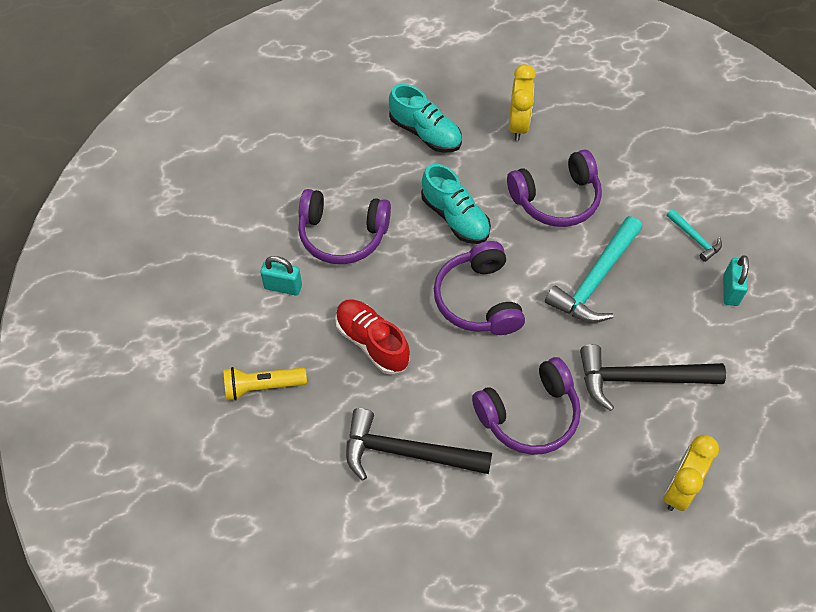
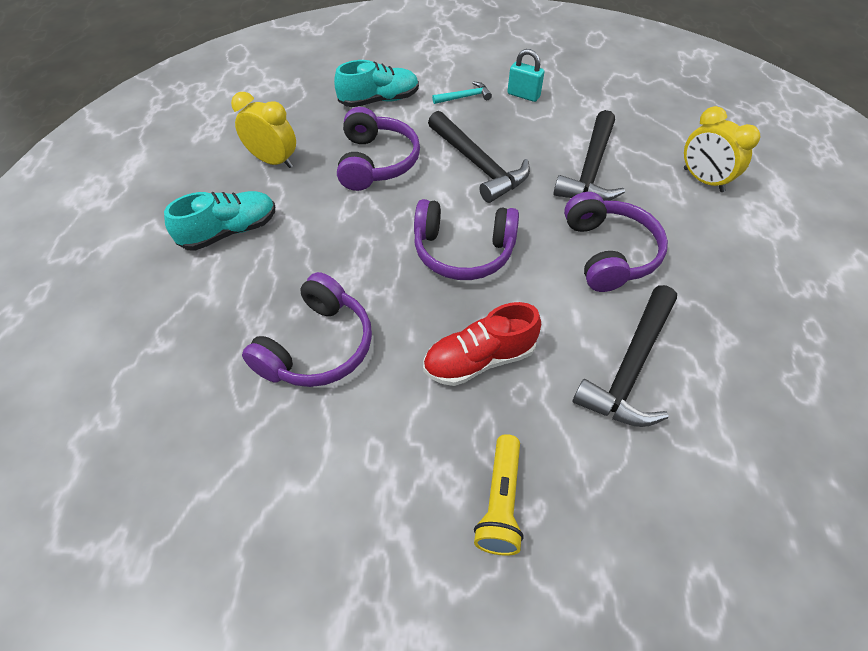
camera: 70 degrees left, 5 degrees down
turquoise padlock [260,256,302,296] -> none
turquoise shoe [421,164,491,244] -> turquoise shoe moved to [334,60,419,107]
turquoise hammer [545,216,642,323] -> black hammer [428,111,530,203]

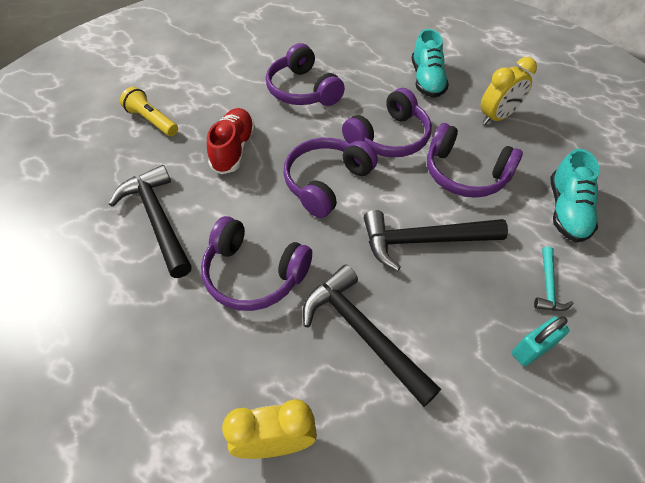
camera: 120 degrees right, 0 degrees up
none -> purple headphones [342,88,432,157]

